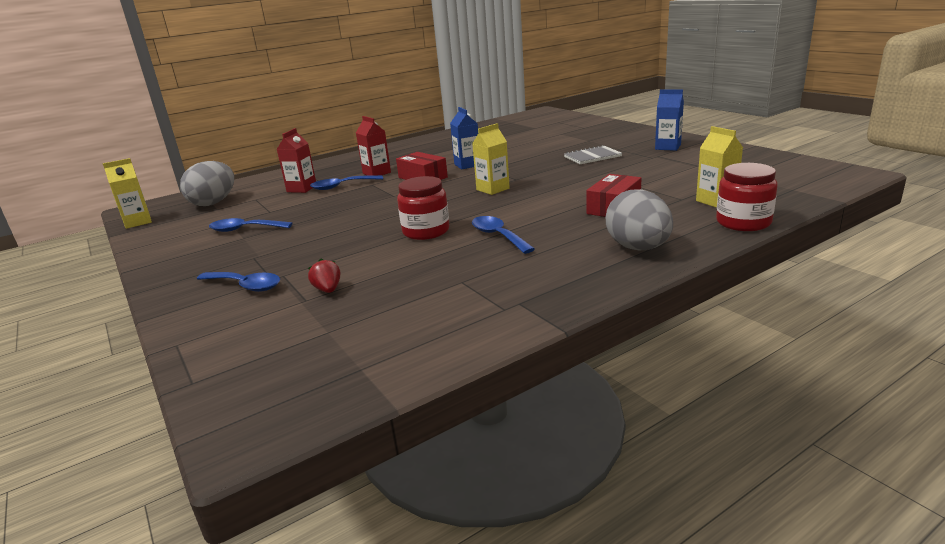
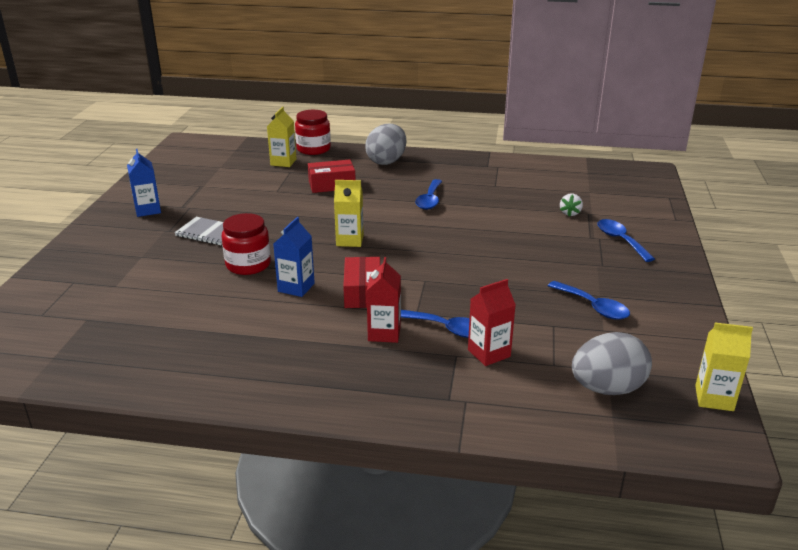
camera: 140 degrees left, 5 degrees up
red strawberry [308,258,340,293] -> white strawberry [560,194,583,217]
red jar [397,176,449,240] -> red jar moved to [222,213,271,275]

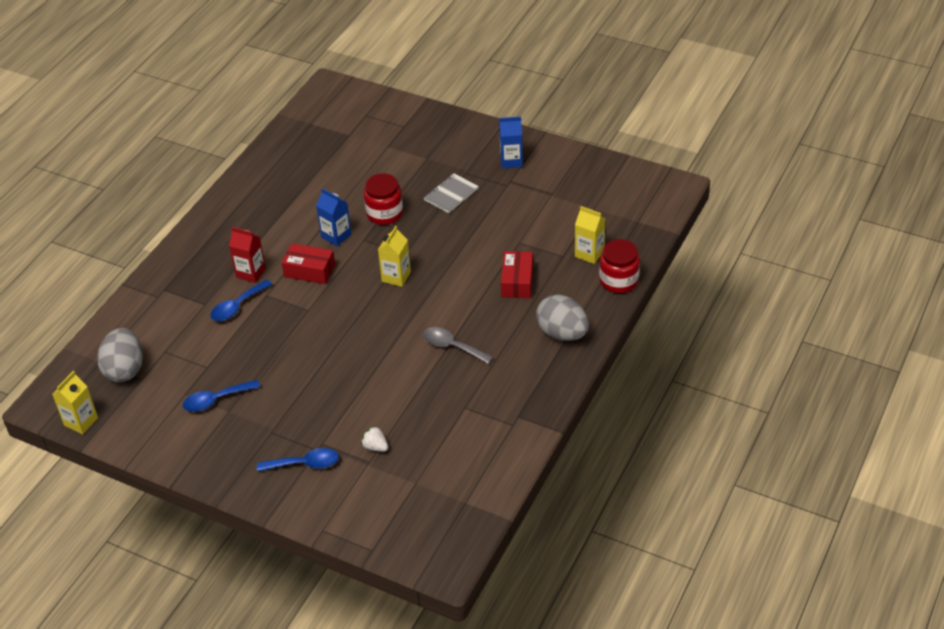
camera: 110 degrees right, 15 degrees up
blue spoon [415,179,442,210] -> grey spoon [423,327,493,364]
red carton [468,279,516,366] -> none

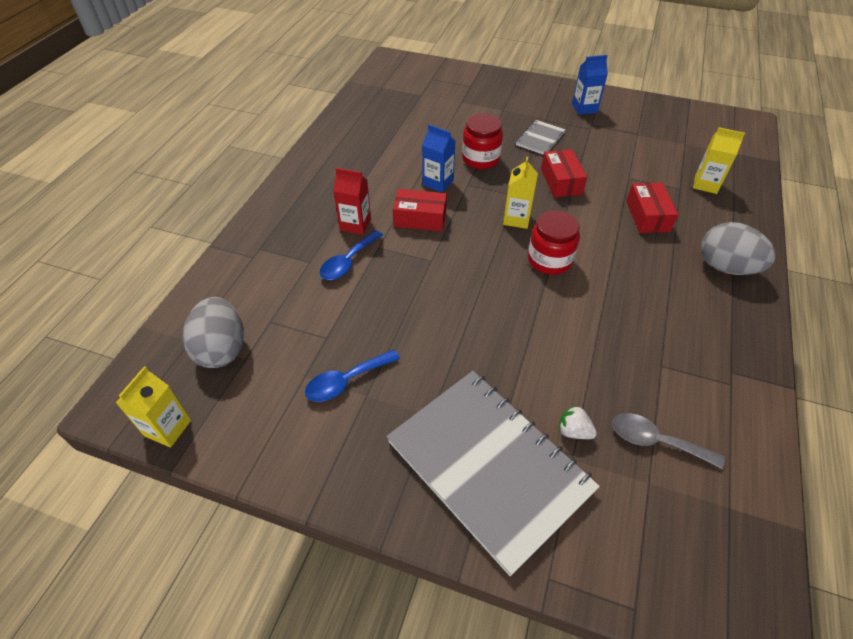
camera: 10 degrees left, 5 degrees up
blue spoon [257,448,339,472] -> grey notebook [387,371,600,576]
grey spoon [423,327,493,364] -> grey spoon moved to [612,413,725,469]
red jar [599,239,640,293] -> red jar moved to [528,210,580,275]
none -> red box [541,149,587,198]

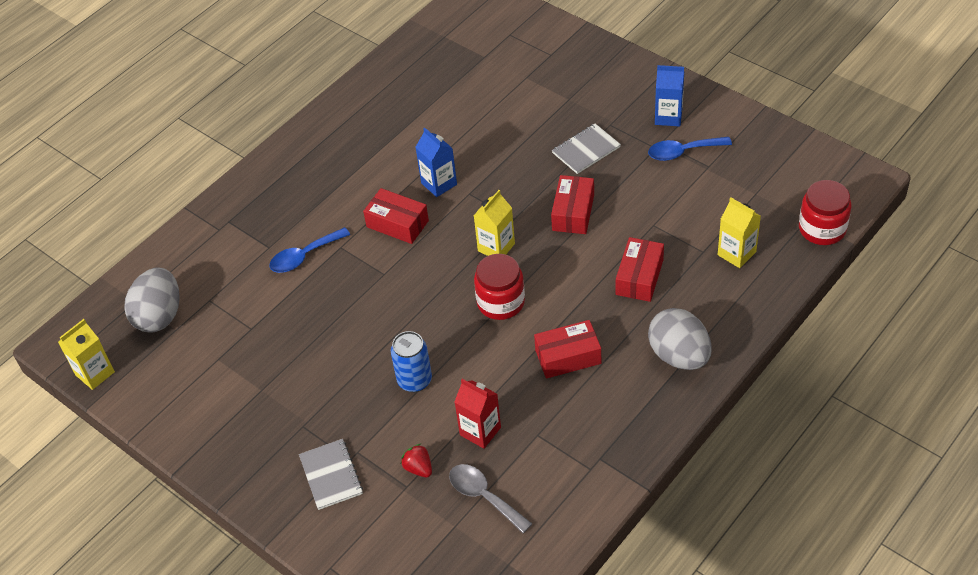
camera: 25 degrees right, 0 degrees up
blue spoon [305,350,400,402] -> blue spoon moved to [648,137,732,161]
red carton [334,168,371,235] -> red carton moved to [454,379,501,449]
grey notebook [387,371,600,576] -> grey notebook [299,439,363,510], size x0.43
red jar [462,114,503,169] -> red jar moved to [799,180,851,245]
white strawberry [558,405,597,439] -> red strawberry [401,444,432,478]
none -> blue can [391,331,432,392]
none -> red box [534,320,601,379]

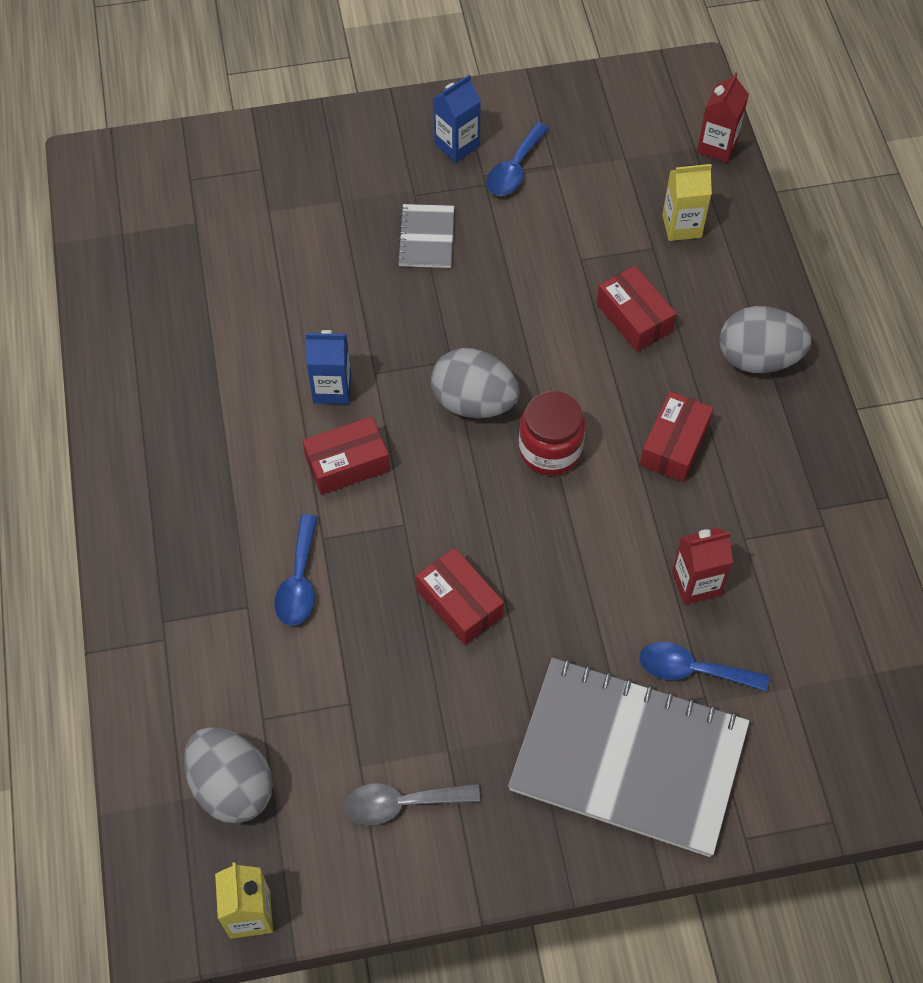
camera: 55 degrees left, 10 degrees up
grey notebook [299,439,363,510] -> grey notebook [508,658,750,857], size x2.30
blue can [391,331,432,392] -> none
red strawberry [401,444,432,478] -> blue spoon [639,642,769,691]
grey spoon [449,464,532,533] -> grey spoon moved to [344,783,480,825]
yellow carton [474,190,515,256] -> grey egg [431,348,519,418]
red box [551,175,594,234] -> red box moved to [416,548,504,645]
red jar [799,180,851,245] -> red carton [697,72,749,163]

